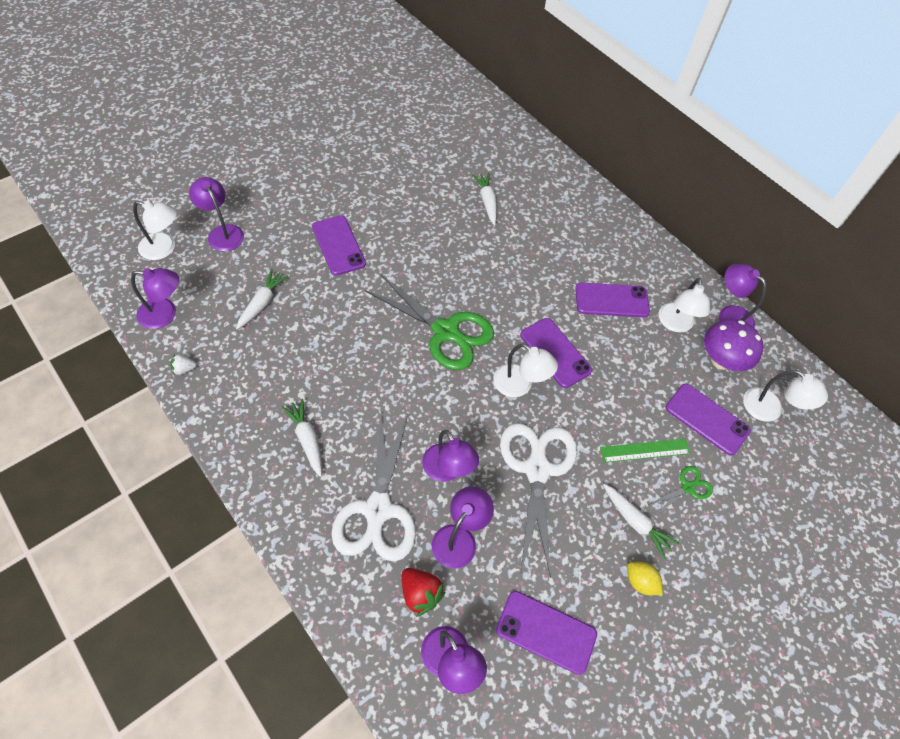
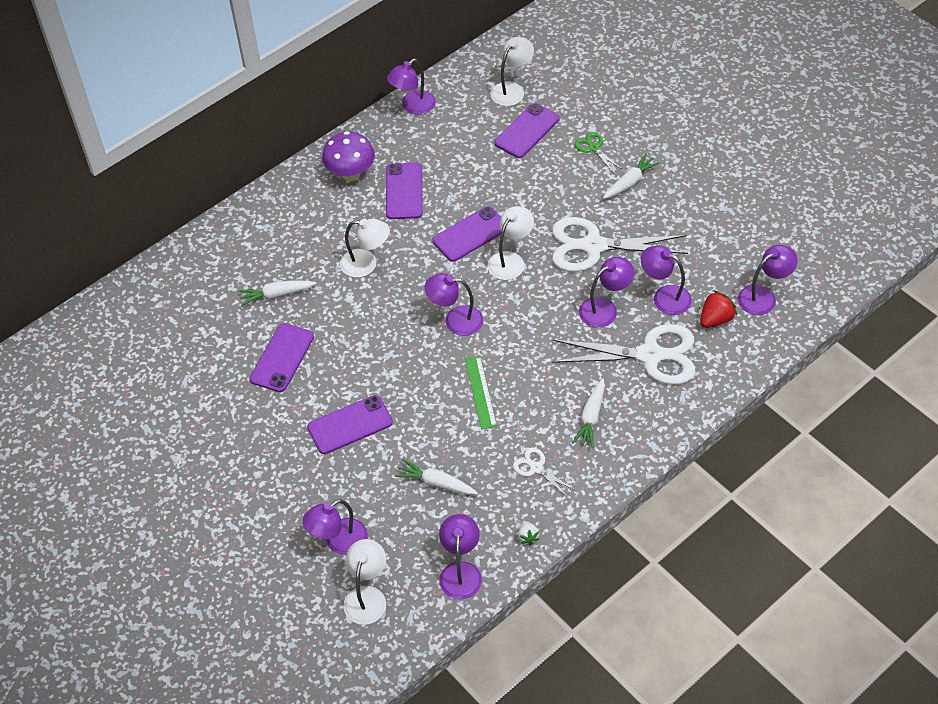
camera: 85 degrees left, 5 degrees down
white carrot [282,399,322,477] -> white carrot turned 45 degrees counterclockwise [572,378,605,448]
green scissors [365,274,494,370] -> purple lamp [425,273,483,336]
purple phone [496,591,597,675] -> purple phone moved to [250,323,314,392]
green ruler [600,439,690,463] -> green ruler moved to [465,356,497,429]
yellow lemon [627,562,663,595] -> none
white lamp [658,278,710,332] -> white lamp moved to [340,219,390,278]
purple mushroom [704,319,763,371] -> purple mushroom moved to [322,131,375,181]
none -> white scissors [513,448,577,498]

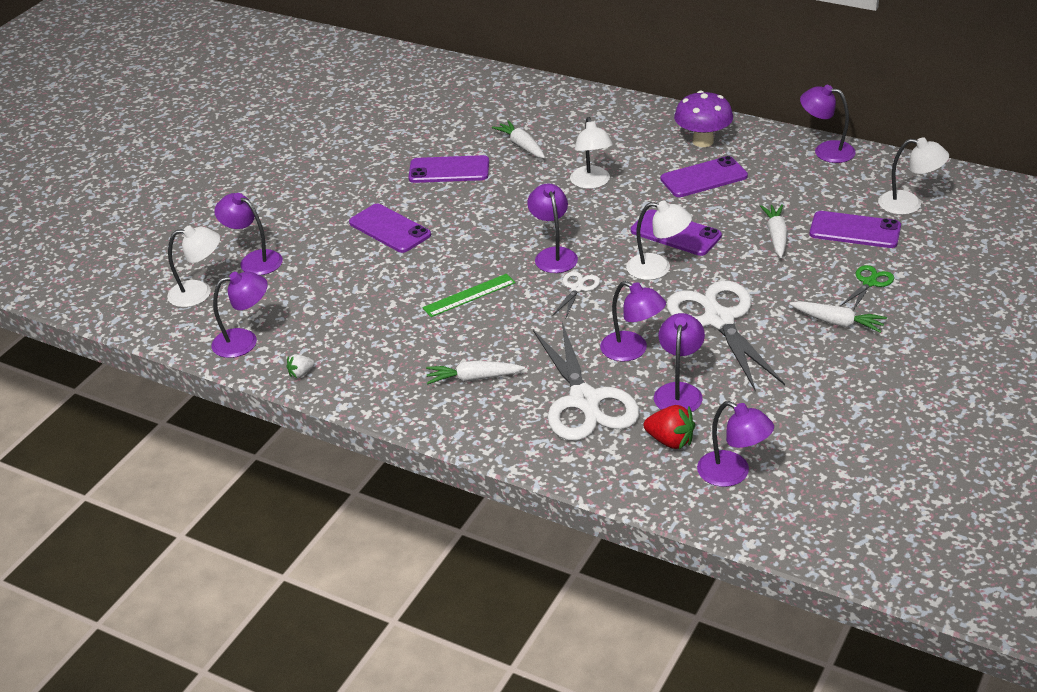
camera: 70 degrees right, 15 degrees down
white carrot [395,459,478,495] -> white carrot moved to [760,204,788,258]
white scissors [513,448,577,498] -> white scissors moved to [552,271,600,319]

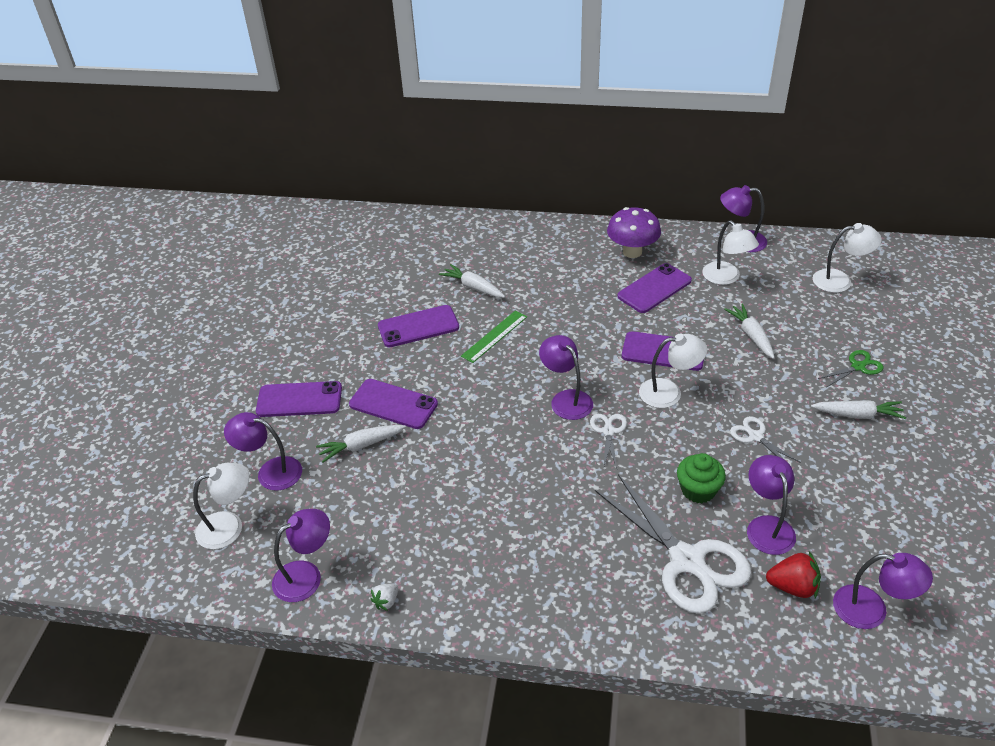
camera: 20 degrees left, 5 degrees up
green ruler [422,274,516,317] -> green ruler moved to [461,310,527,363]
white carrot [426,361,525,385] -> white carrot moved to [316,425,406,463]
white lamp [570,117,613,189] -> white lamp moved to [702,221,759,285]
purple lamp [600,281,666,361] -> green cupcake [677,453,726,503]
white scissors [667,280,785,392] -> white scissors [730,416,799,462], size x0.46
purple phone [810,211,901,248] -> purple phone moved to [256,381,342,417]
green scissors [840,265,894,311] -> green scissors turned 45 degrees clockwise [818,350,883,387]

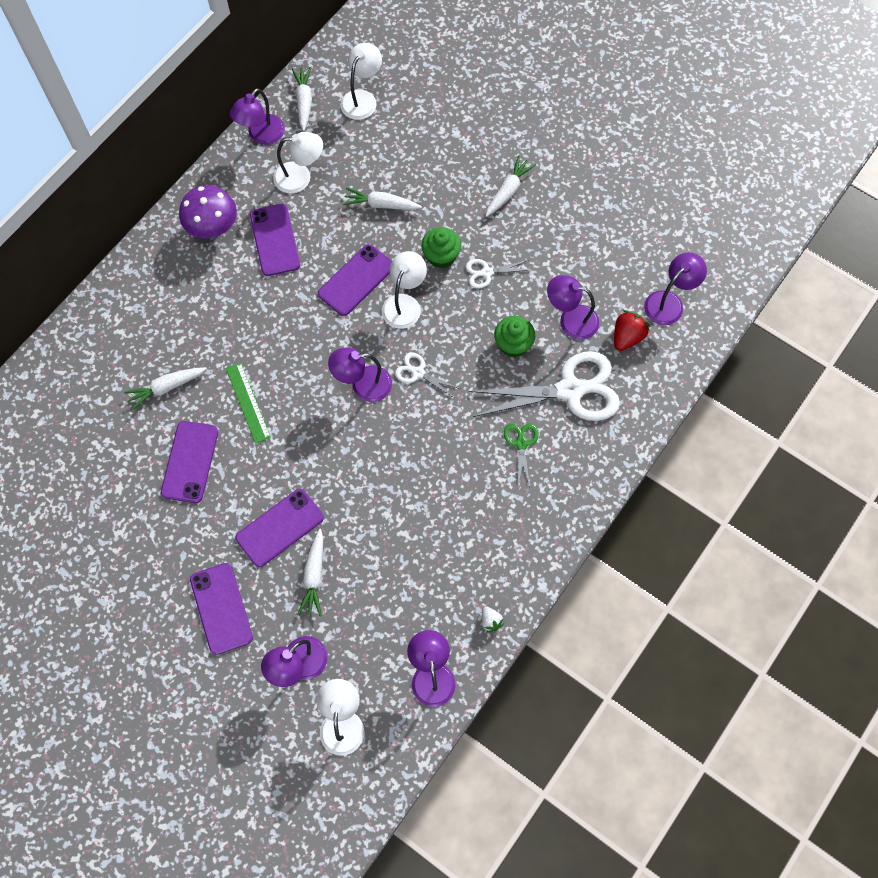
camera: 65 degrees left, 25 degrees up
purple phone [256,381,342,417] -> purple phone turned 45 degrees counterclockwise [190,563,253,655]
green scissors [818,350,883,387] -> green scissors moved to [504,423,539,487]
none -> white carrot [292,67,312,131]
none -> green cupcake [421,227,461,268]

